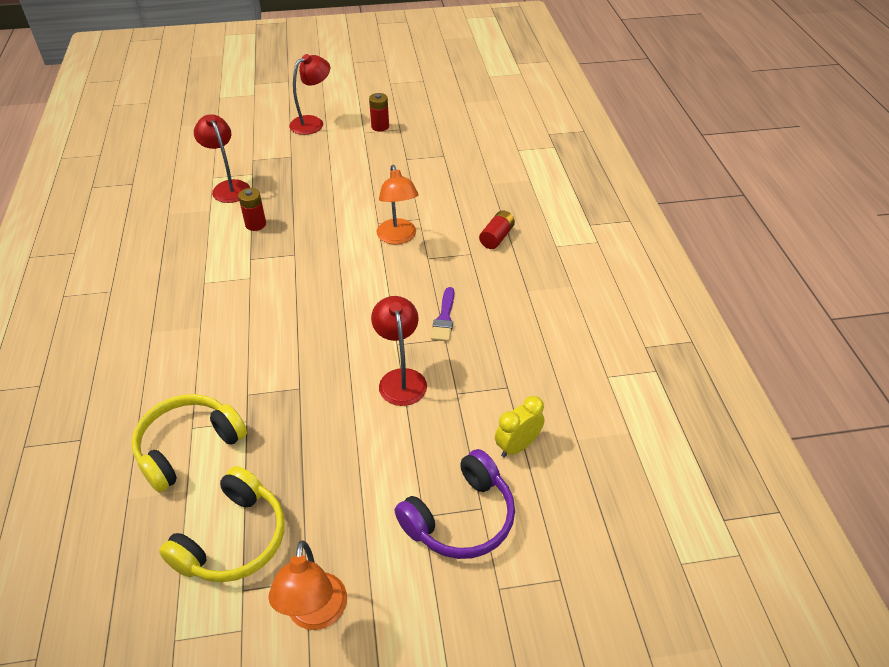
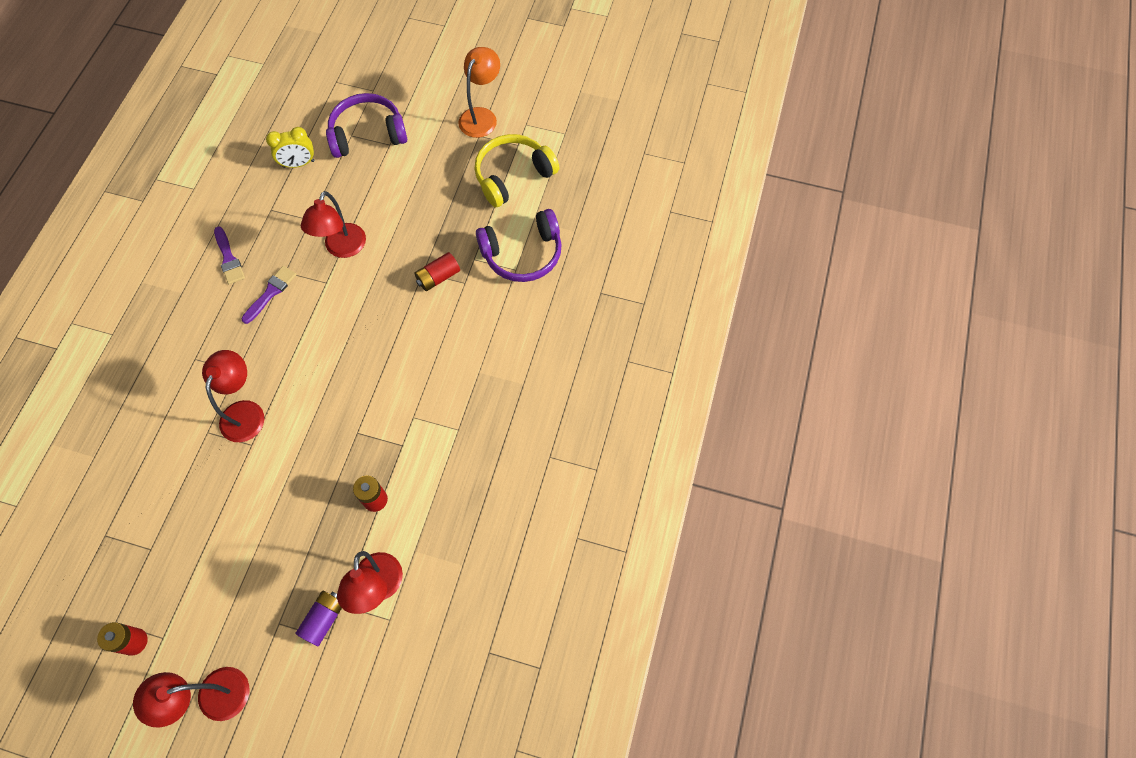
camera: 155 degrees left, 20 degrees up
yellow headphones [132,394,247,492] -> purple headphones [476,209,562,282]
orange lamp [377,165,419,245] -> red lamp [202,350,264,442]
red battery [479,210,515,249] -> red battery moved to [414,252,460,291]
none -> purple brush [214,226,245,284]
none -> purple battery [295,590,342,646]

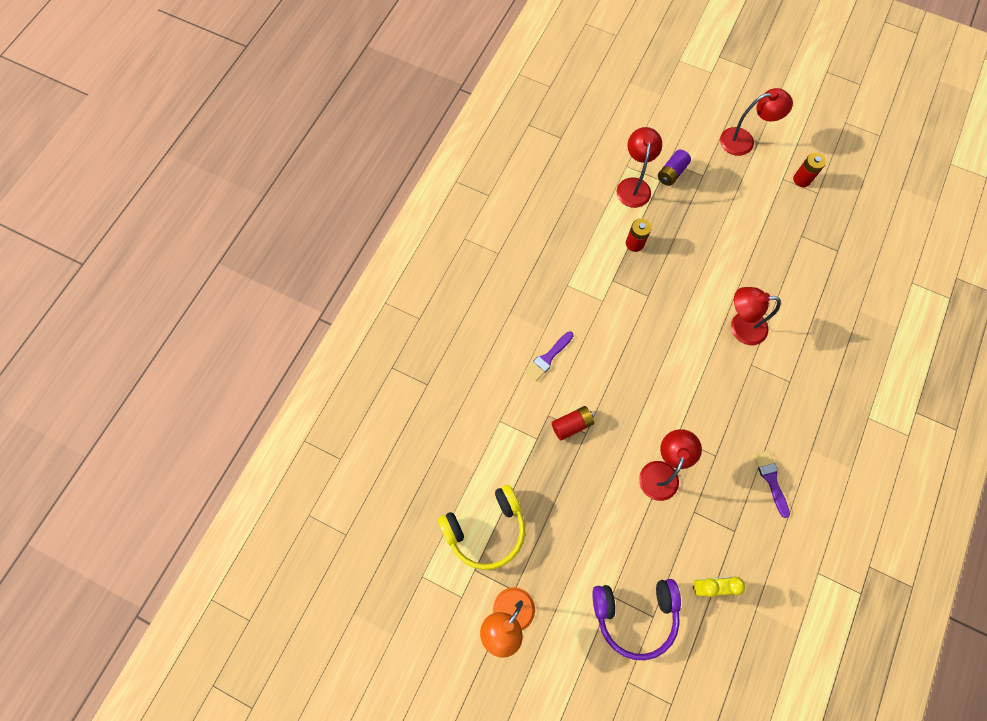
camera: 170 degrees left, 5 degrees up
red lamp [202,350,264,442] -> red lamp turned 75 degrees clockwise [731,287,781,345]
purple brush [241,266,297,324] -> purple brush moved to [525,331,574,381]
purple headphones [476,209,562,282] -> none

